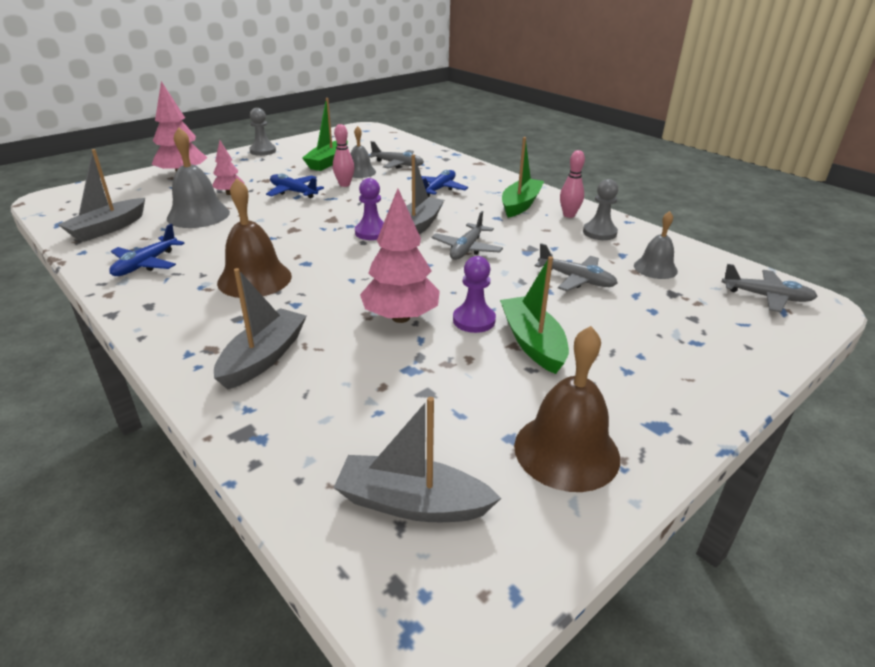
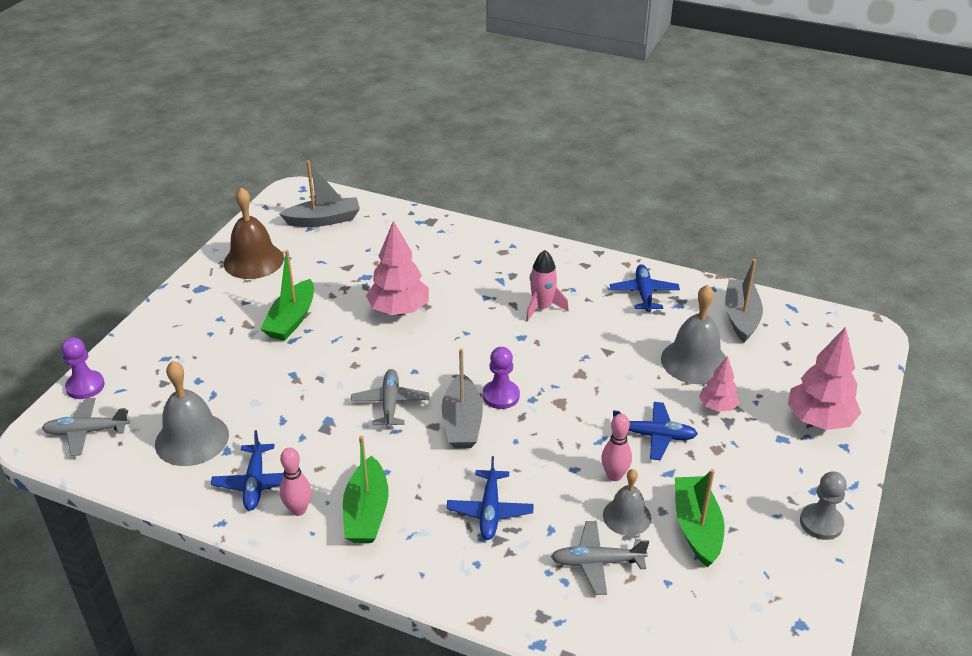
camera: 155 degrees right, 5 degrees up
grey boat [214,268,307,390] -> none
brown bell [217,178,292,298] -> pink rocket [526,250,569,322]
purple pawn [453,256,496,333] -> purple pawn moved to [61,337,105,399]
green boat [500,256,569,374] -> green boat turned 60 degrees clockwise [260,250,314,341]
grey plane [535,243,617,291] -> none
grey pawn [583,179,618,240] -> blue plane [211,430,284,511]
grey bell [634,211,678,279] -> grey bell [155,361,229,466], size x1.62

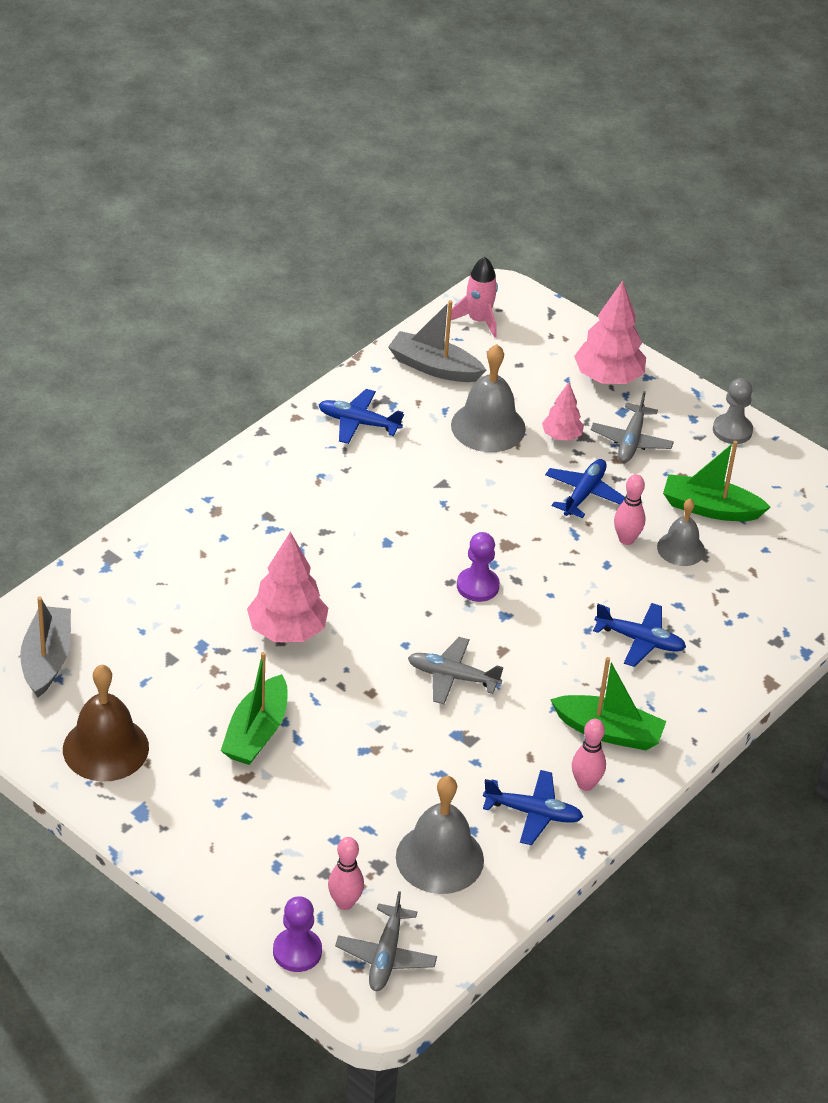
camera: 75 degrees left, 5 degrees up
green boat [260,250,314,341] -> green boat turned 75 degrees clockwise [221,652,288,765]
grey boat [442,349,483,448] -> none
pink rocket [526,250,569,322] -> pink rocket moved to [451,257,498,338]
grey plane [551,521,649,595] -> grey plane moved to [591,391,674,463]
none -> pink bowling pin [328,837,364,910]

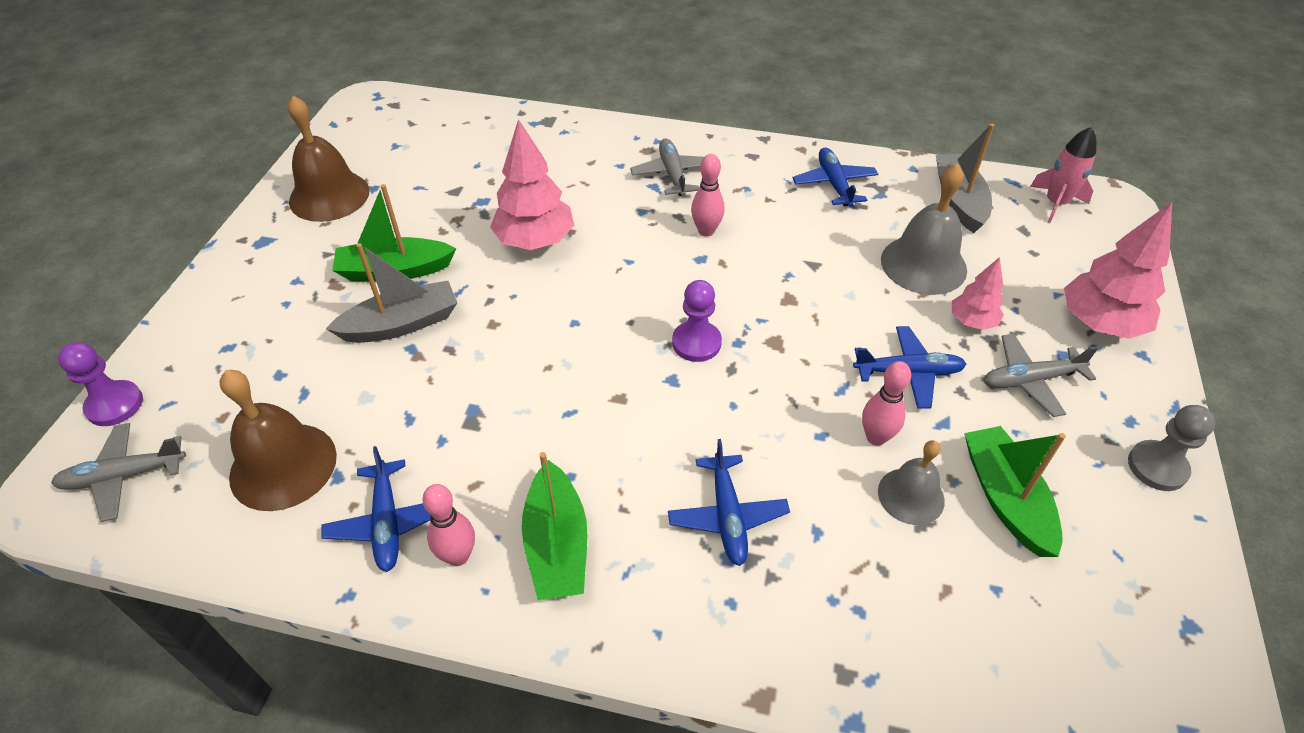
camera: 65 degrees right, 5 degrees up
grey boat [20,597,71,698] -> grey boat moved to [326,243,457,343]
pink bowling pin [328,837,364,910] -> pink bowling pin moved to [691,154,724,237]
grey bell [396,776,484,894] -> brown bell [220,370,337,511]
grey plane [408,637,504,704] -> grey plane moved to [630,139,704,197]

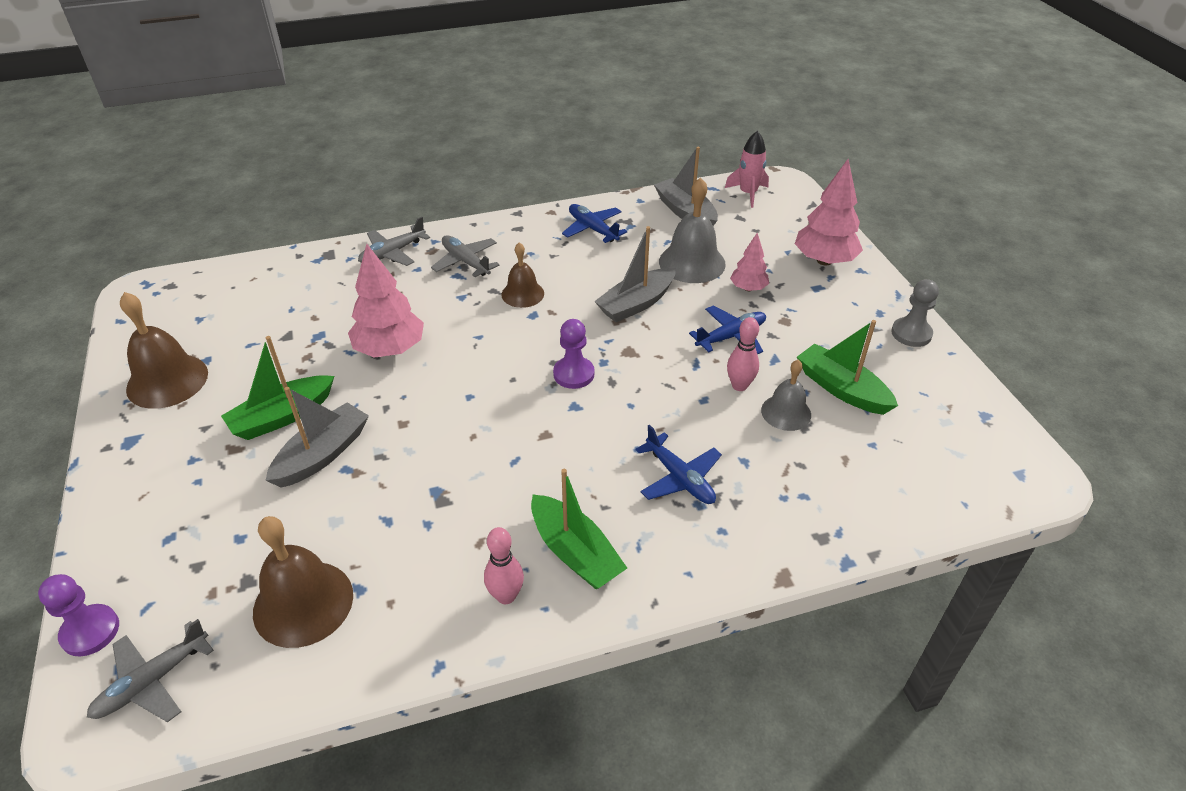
camera: 30 degrees left, 5 degrees down
blue plane [321,446,431,572] -> none
pink bowling pin [691,154,724,237] -> brown bell [502,242,544,308]
grey plane [984,333,1098,417] -> grey plane moved to [358,217,430,266]
none -> grey boat [594,226,676,322]

